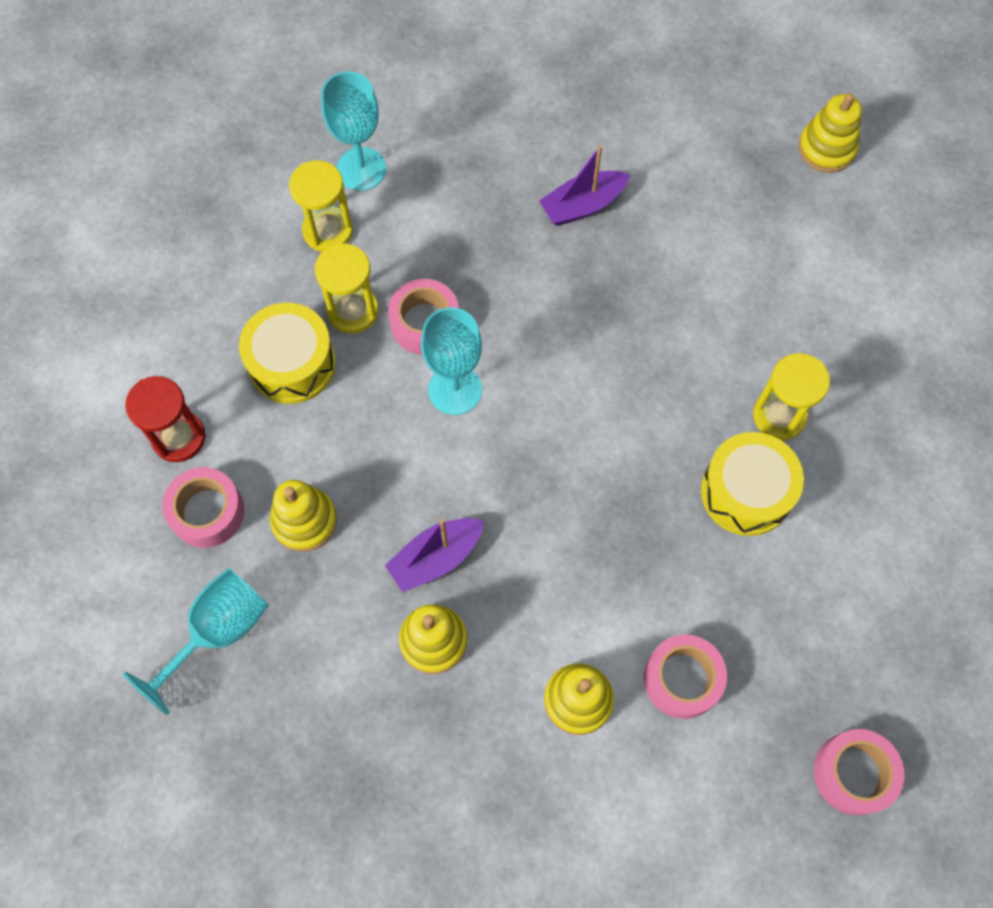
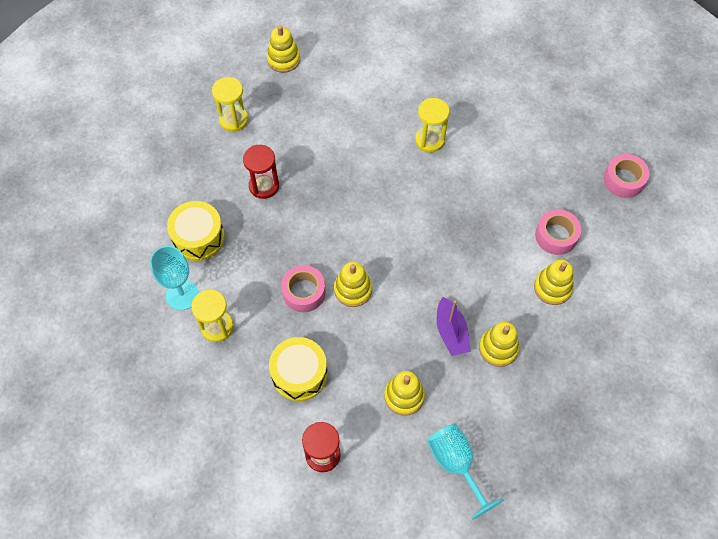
camera: 70 degrees left, 5 degrees down
pink tape [162,467,244,548] -> none
yellow hourglass [315,243,378,333] -> yellow hourglass moved to [212,77,249,132]
turquoise goblet [421,307,482,415] -> yellow stacking toy [334,262,372,307]
purple boat [539,145,630,226] -> red hourglass [243,145,279,199]
yellow drum [701,432,804,536] -> yellow drum moved to [167,201,225,261]

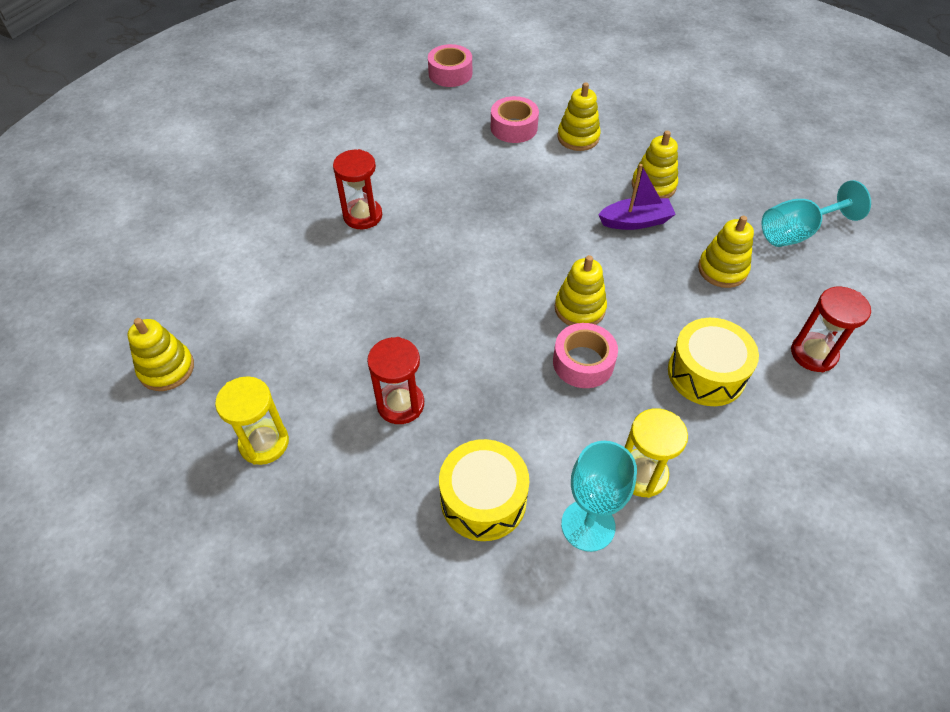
camera: 85 degrees left, 10 degrees down
yellow hourglass [415,98,449,152] -> red hourglass [333,149,382,229]

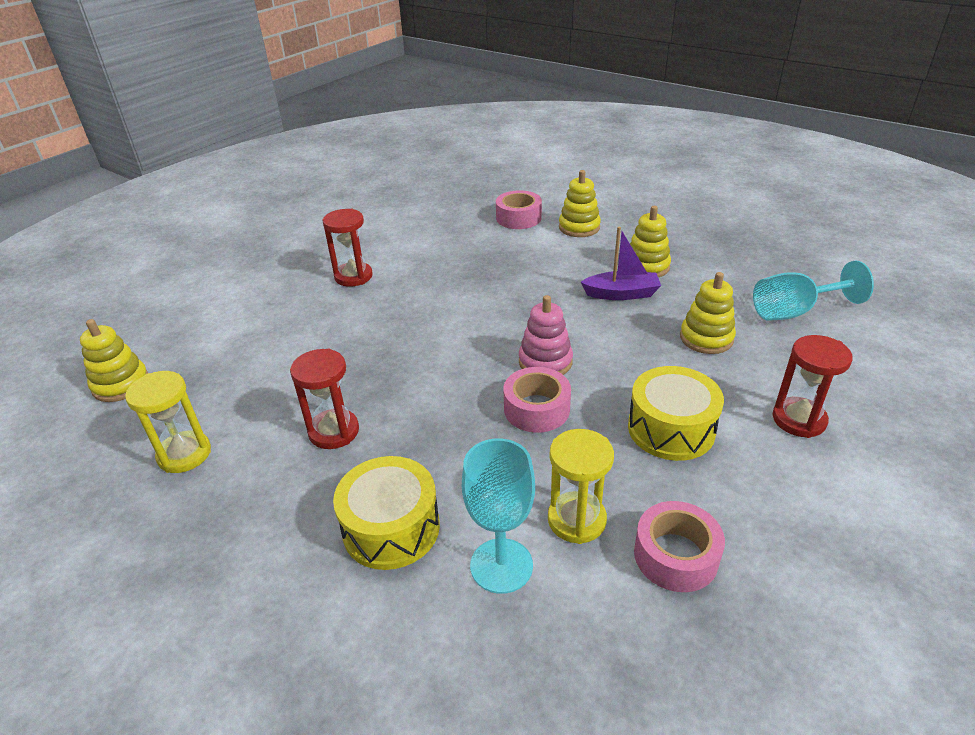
camera: 10 degrees right, 15 degrees down
pink tape [428,44,472,87] -> pink tape moved to [634,501,725,592]
yellow stacking toy [555,255,607,326] -> pink stacking toy [519,295,573,375]

